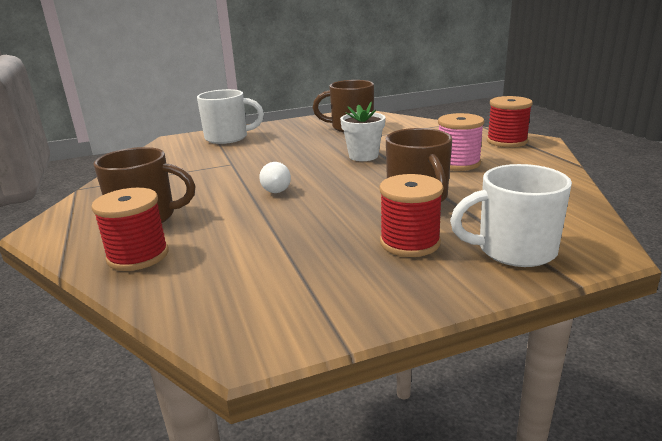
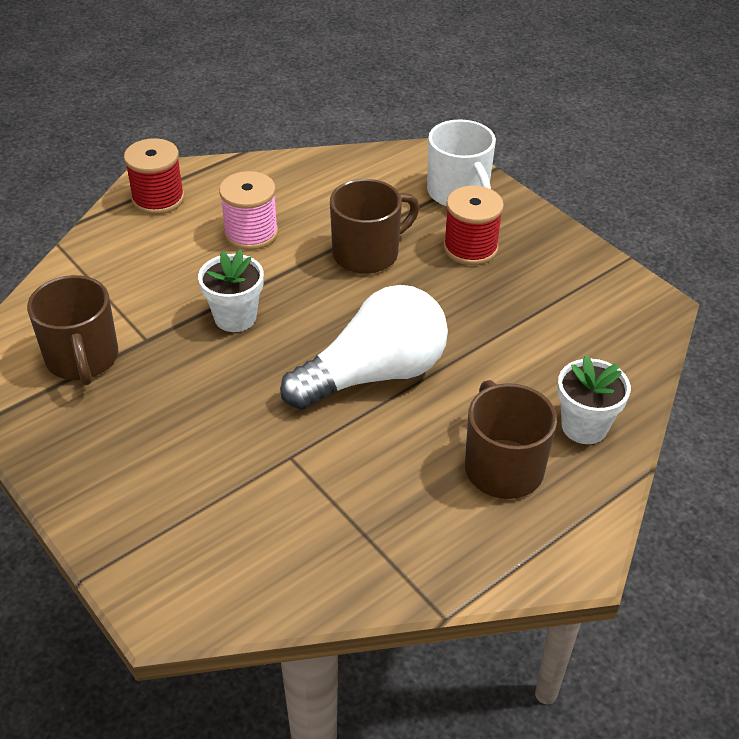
camera: 110 degrees left, 20 degrees up
red spool [91,188,169,271] -> white flower pot [557,355,631,444]
white mug [197,89,264,144] -> none
white light bulb [259,162,291,193] -> white light bulb [280,285,448,410], size x2.29

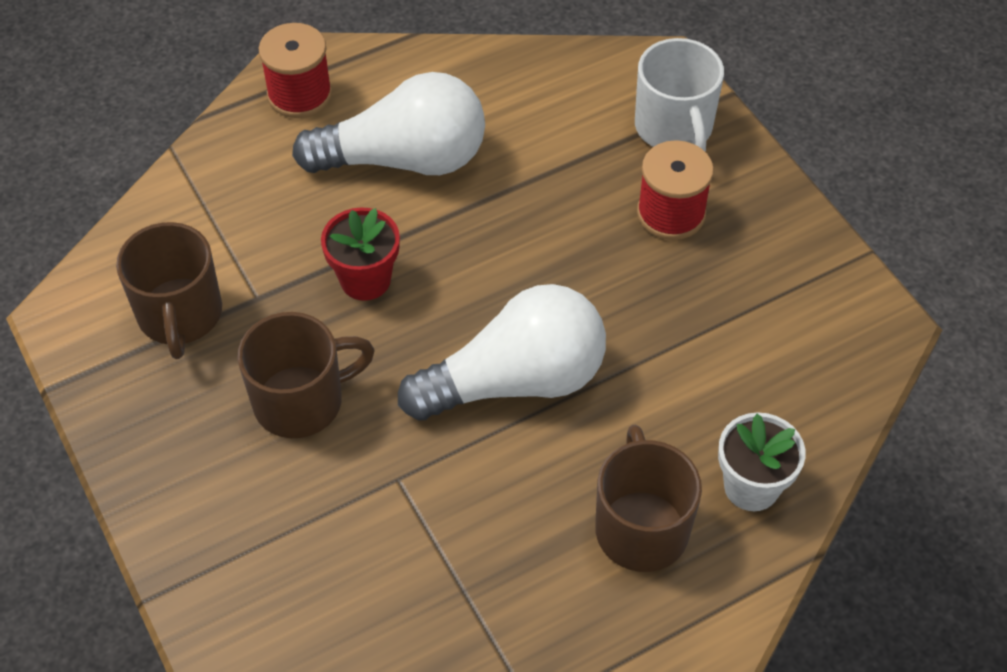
camera: 10 degrees right, 10 degrees up
white flower pot [198,250,264,332] -> red flower pot [321,207,400,301]
pink spool [219,171,278,250] -> white light bulb [292,72,485,175]
brown mug [330,179,419,274] -> brown mug moved to [238,312,375,438]

